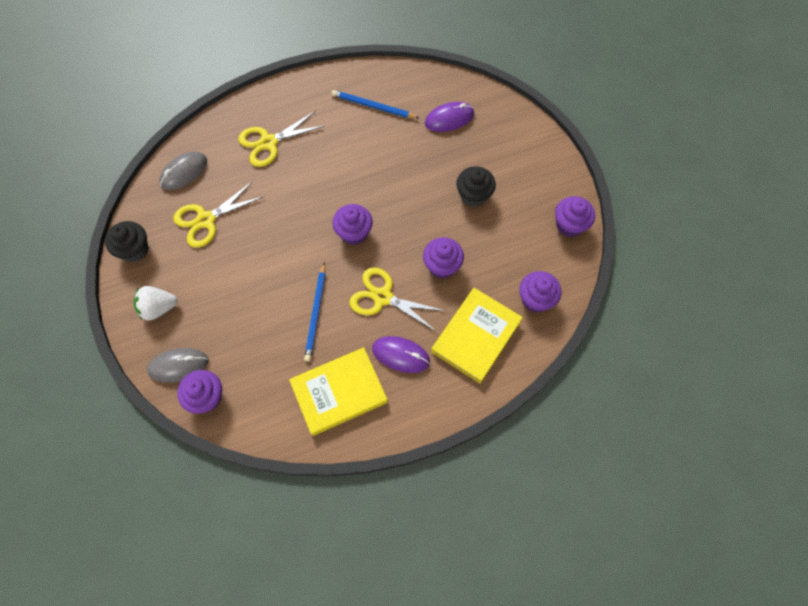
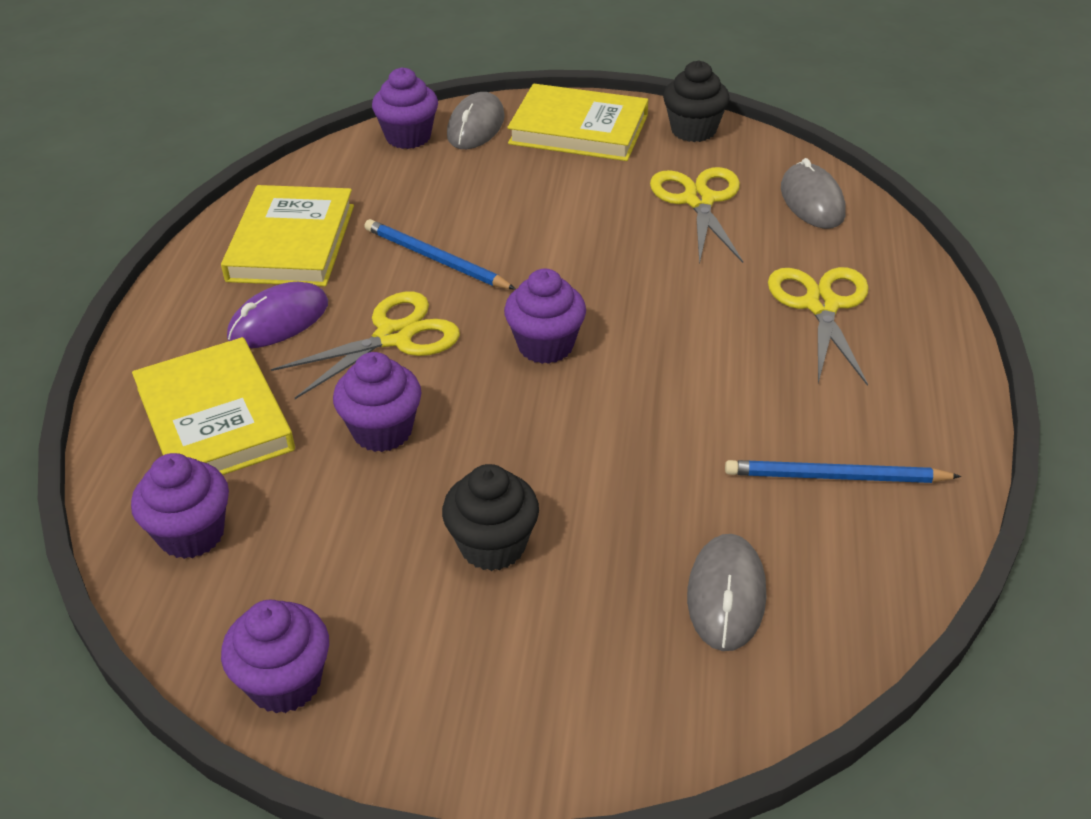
camera: 120 degrees right, 25 degrees down
white strawberry [134,286,178,321] -> yellow book [507,84,648,161]
blue pencil [331,90,419,119] -> blue pencil turned 135 degrees counterclockwise [725,460,961,483]
purple mouse [425,102,474,132] -> grey mouse [687,534,766,651]

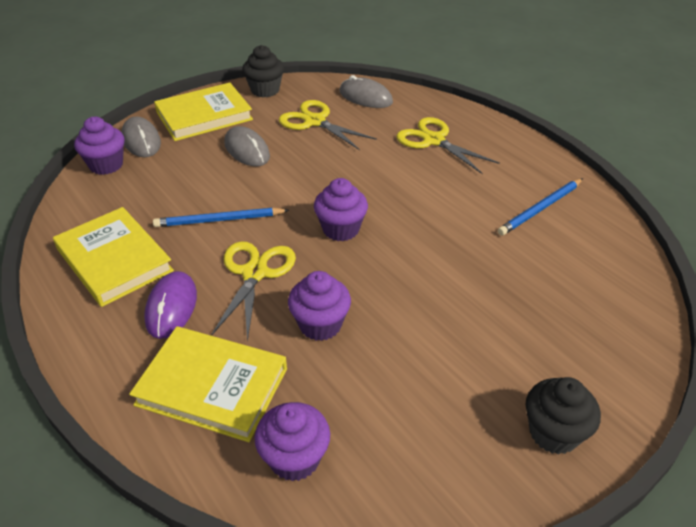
camera: 45 degrees left, 0 degrees up
purple cupcake [221,600,329,713] -> none
black cupcake [442,464,539,571] -> black cupcake moved to [525,377,601,455]
grey mouse [687,534,766,651] -> grey mouse moved to [224,126,270,166]

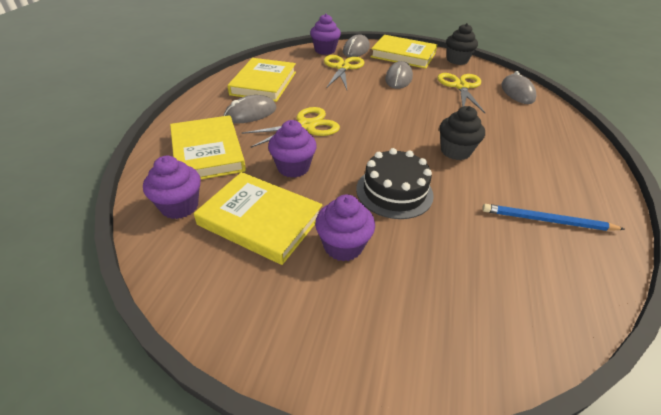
camera: 50 degrees right, 0 degrees up
purple mouse [144,271,197,339] -> grey mouse [224,95,277,124]
blue pencil [153,208,289,227] -> none
purple cupcake [314,178,368,241] -> purple cupcake moved to [315,194,375,262]
yellow scissors [396,117,500,174] -> yellow scissors moved to [324,55,364,90]
black cupcake [525,377,601,455] -> black cupcake moved to [439,106,485,160]
none -> yellow book [194,172,322,265]
none -> black cake [356,148,434,219]

